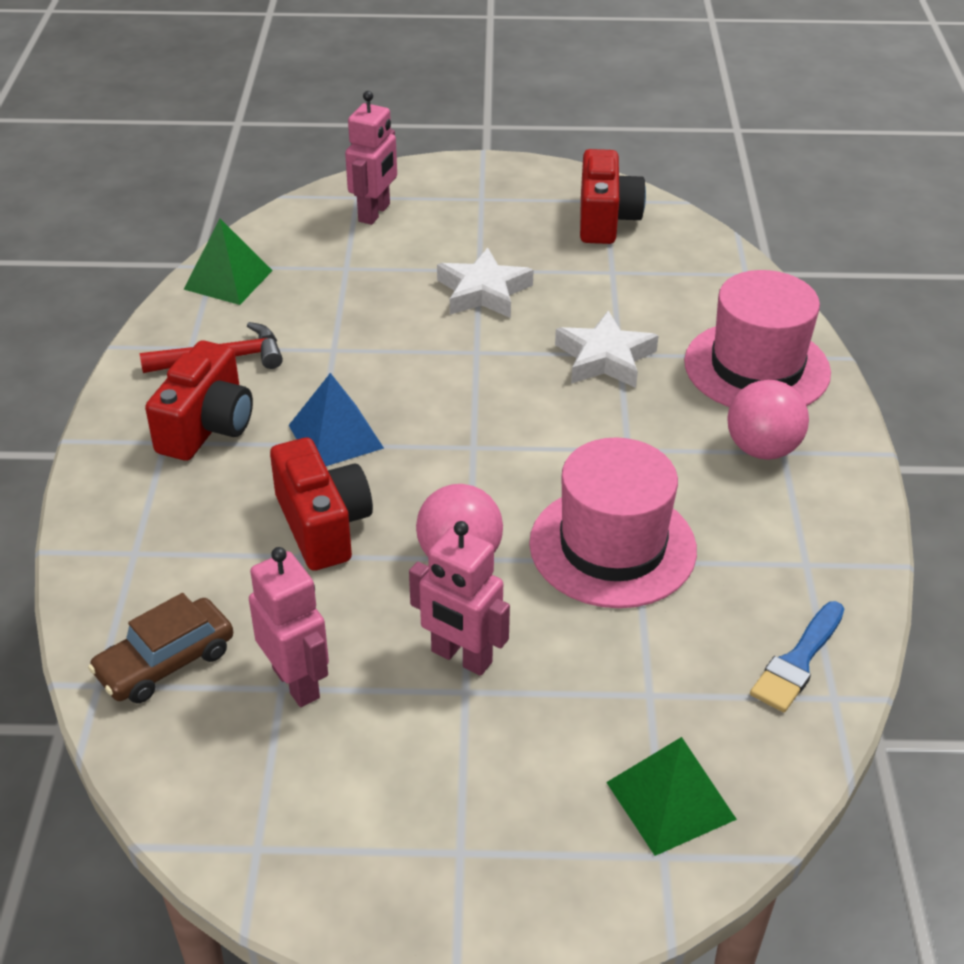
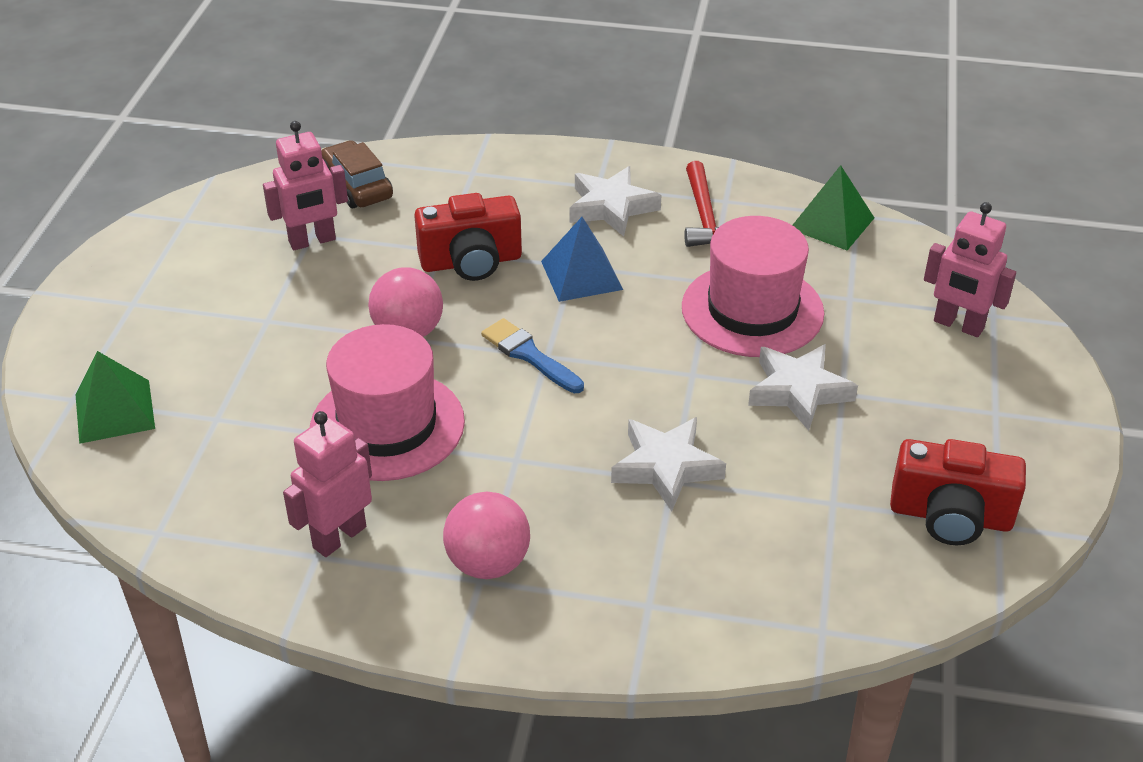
camera: 100 degrees right, 0 degrees up
red camera [145,341,253,461] -> white star [570,166,661,237]
pink robot [409,521,510,676] -> pink robot moved to [283,411,372,557]
pink hat [684,270,831,407] -> pink hat moved to [682,216,824,357]
blue brush [750,601,844,712] -> blue brush moved to [481,318,584,393]

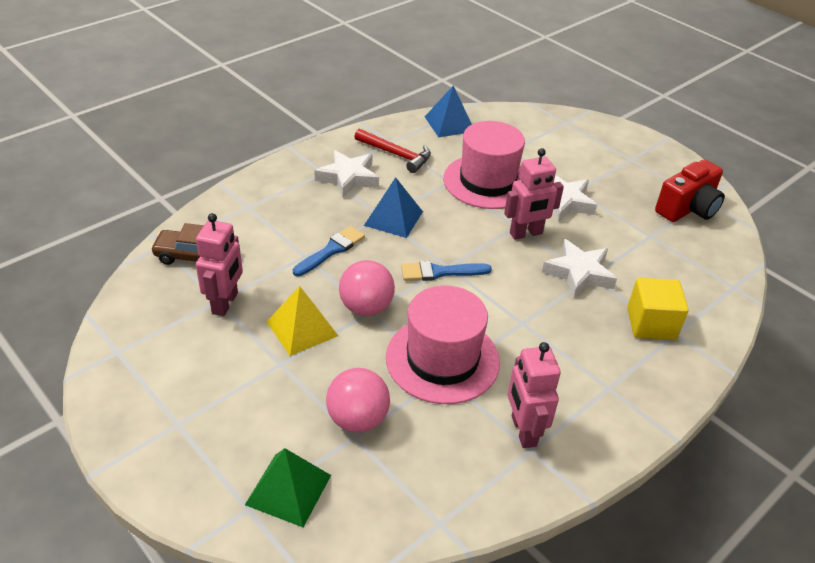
camera: 55 degrees left, 0 degrees up
red camera [414,193,522,281] -> blue brush [293,226,365,276]
pink ball [443,492,530,579] -> pink ball moved to [326,368,390,432]
green pyramid [793,165,874,250] -> blue pyramid [425,85,472,137]
pink robot [924,202,1016,337] -> pink robot moved to [504,148,564,240]
none -> yellow pyramid [267,286,338,356]
none -> yellow cube [627,278,689,340]

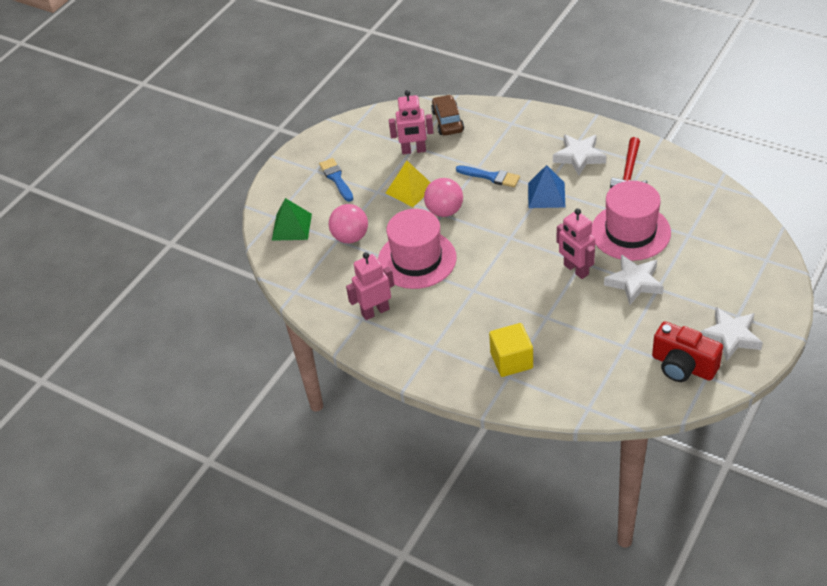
camera: 80 degrees right, 5 degrees up
blue brush [401,261,492,281] -> blue brush moved to [319,158,353,202]
blue pyramid [425,85,472,137] -> none
white star [542,239,617,298] -> white star moved to [700,307,763,362]

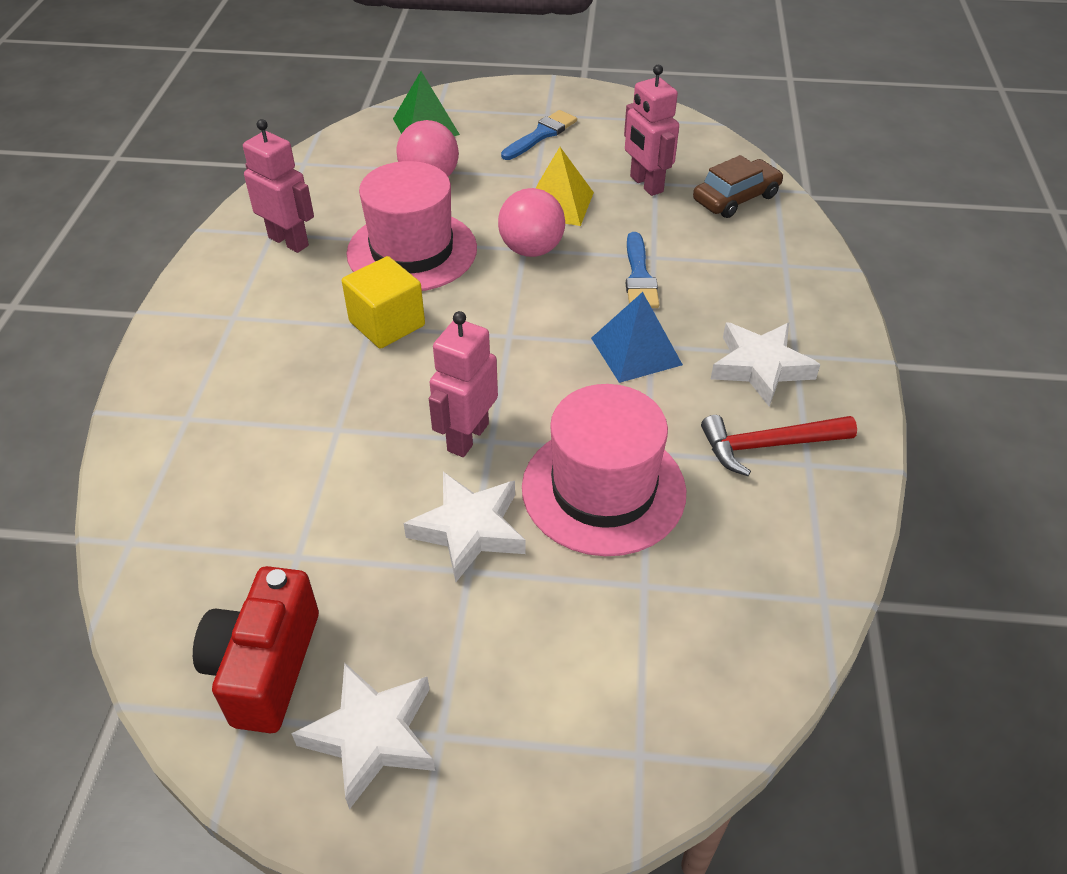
camera: 60 degrees right, 0 degrees up
yellow cube [489,323,533,377] -> yellow cube moved to [342,256,425,349]

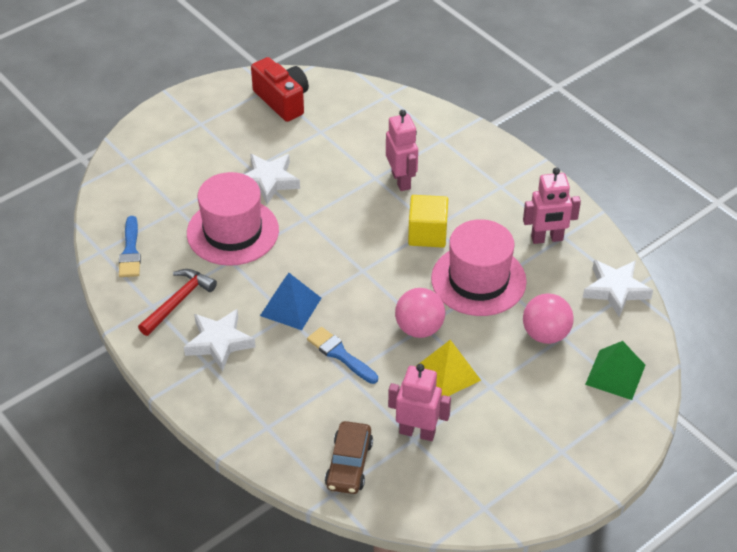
camera: 135 degrees right, 0 degrees up
white star [291,662,435,810] -> white star moved to [583,260,653,317]
pink robot [429,311,498,457] -> pink robot moved to [386,110,418,191]
blue brush [501,110,577,160] -> blue brush moved to [119,216,141,277]

